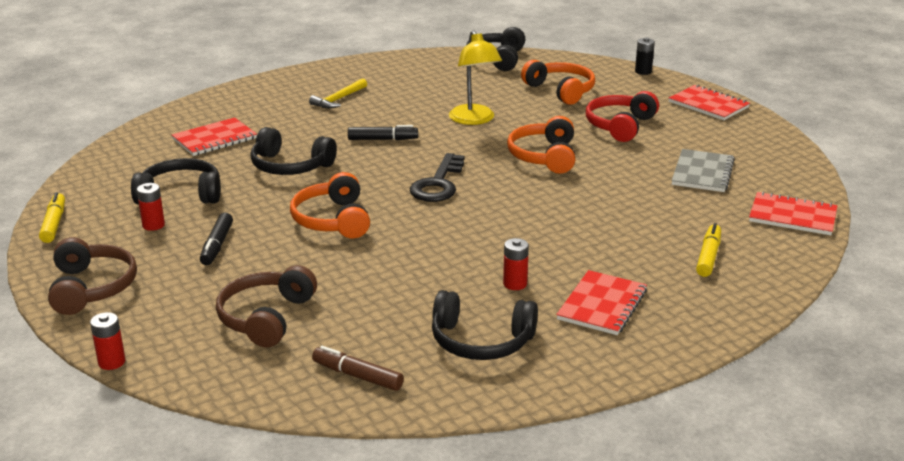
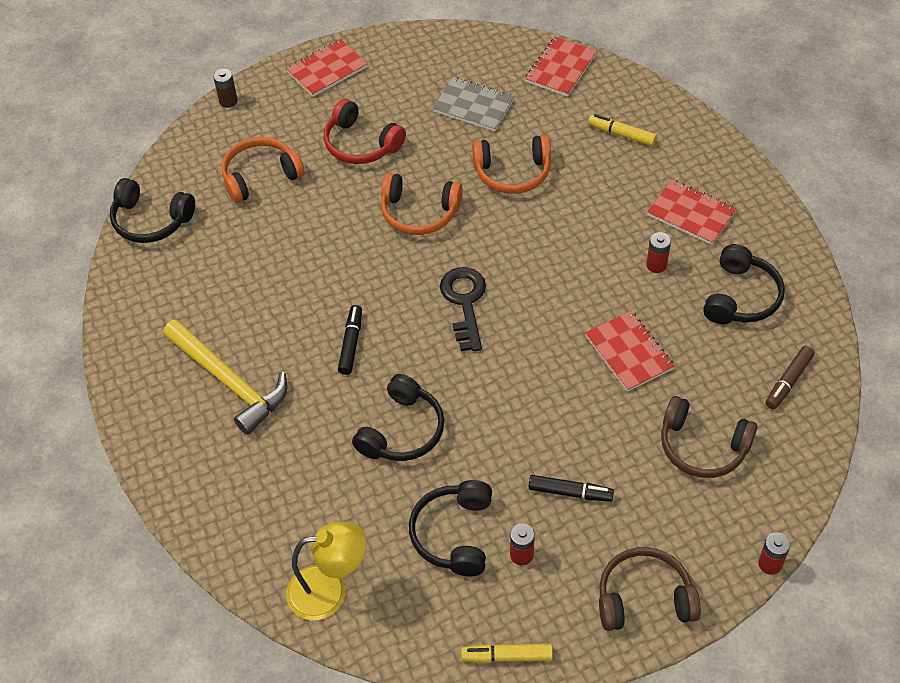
camera: 80 degrees left, 25 degrees up
red notebook [172,117,257,156] -> red notebook moved to [585,311,675,392]
orange headphones [290,172,370,238] -> orange headphones moved to [472,135,551,194]
yellow hammer [309,78,367,108] -> yellow hammer [163,319,287,435], size x1.83
black key [410,153,464,202] -> black key turned 120 degrees counterclockwise [440,267,486,351]
yellow lamp [449,30,502,125] -> yellow lamp moved to [286,522,367,620]
black battery [635,38,655,75] -> brown battery [213,69,238,108]

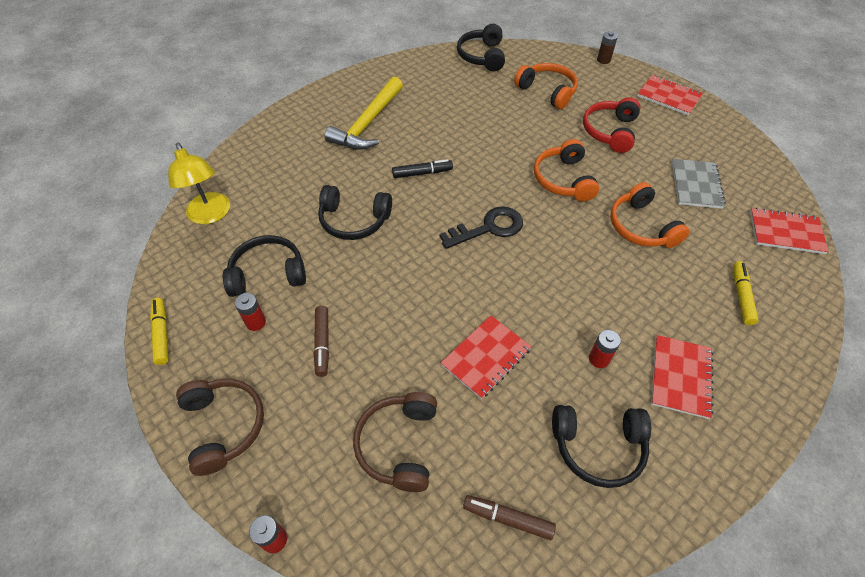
camera: 70 degrees right, 0 degrees up
black marker [528,475,614,502] -> brown marker [314,306,329,377]

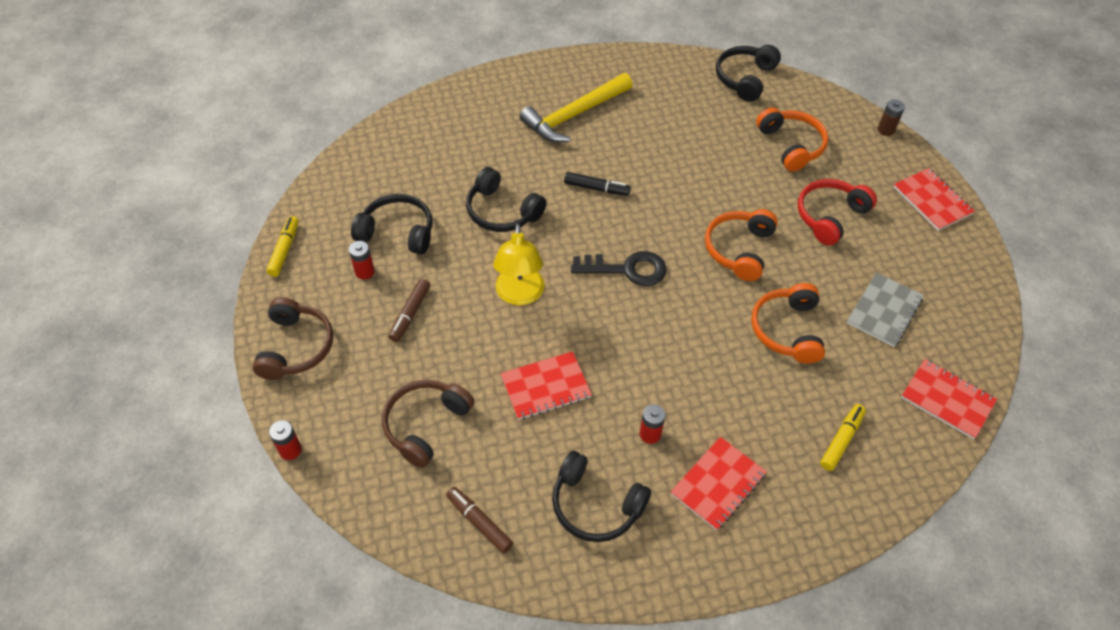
camera: 25 degrees right, 0 degrees up
yellow lamp [168,143,230,224] -> yellow lamp moved to [493,223,545,305]

